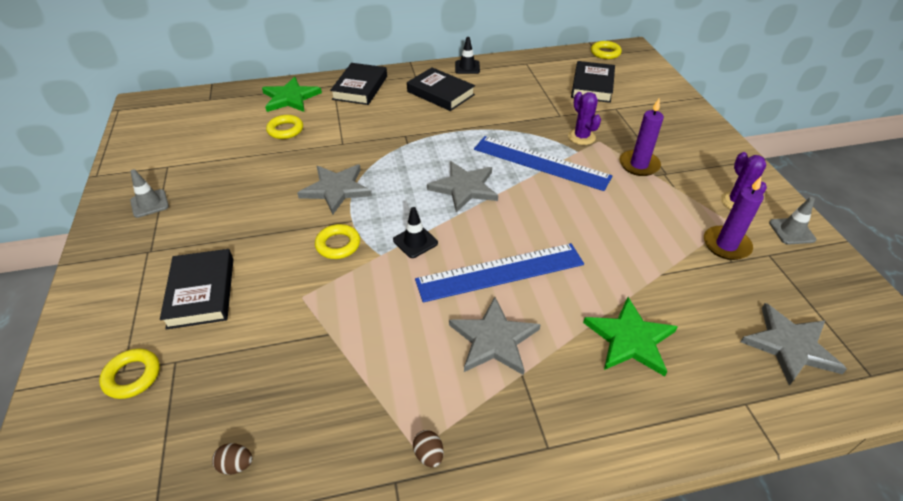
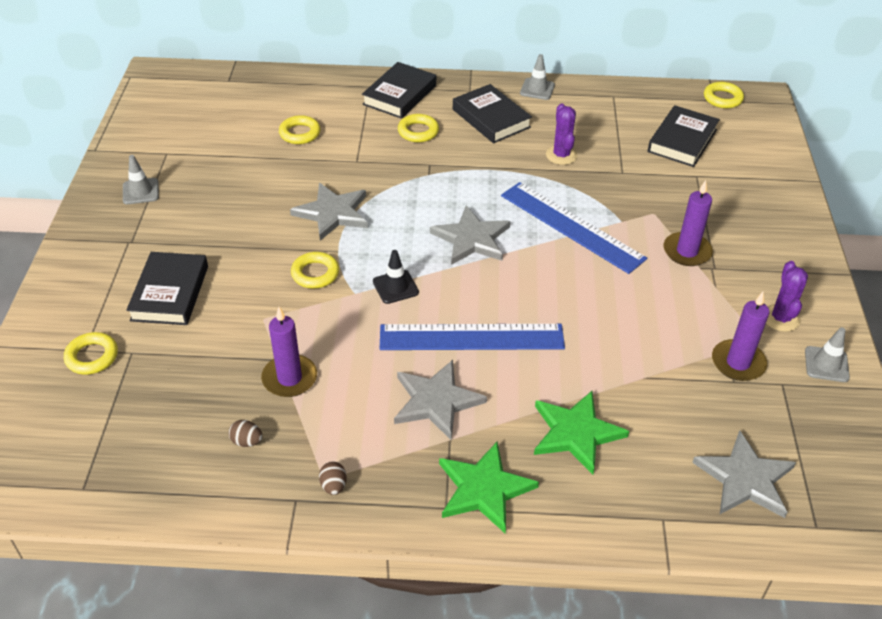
camera: 15 degrees right, 0 degrees up
brown egg [212,443,252,475] -> brown egg moved to [228,420,262,447]
green star [262,77,322,112] -> green star moved to [439,442,539,533]
black traffic cone [455,37,480,74] -> grey traffic cone [520,54,555,100]
purple cactus [568,92,601,145] -> purple cactus moved to [546,104,578,165]
none -> purple candle [261,307,317,397]
none -> yellow ring [398,114,439,142]

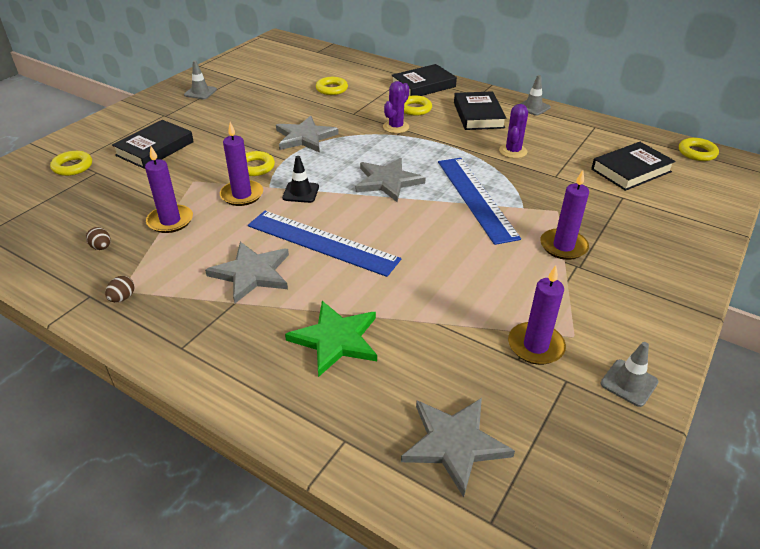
camera: 30 degrees right, 5 degrees down
green star [439,442,539,533] -> none
purple cactus [766,261,808,332] -> purple cactus moved to [383,81,409,133]
none -> purple candle [220,122,263,206]

